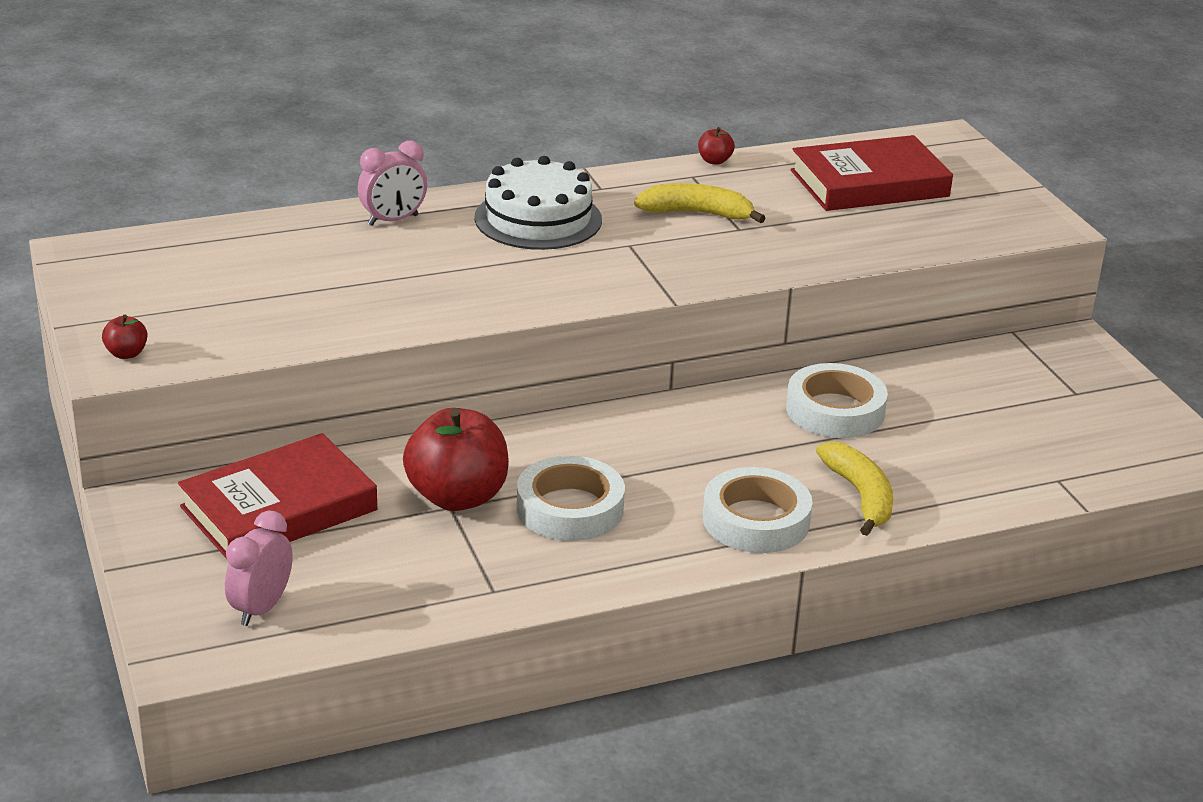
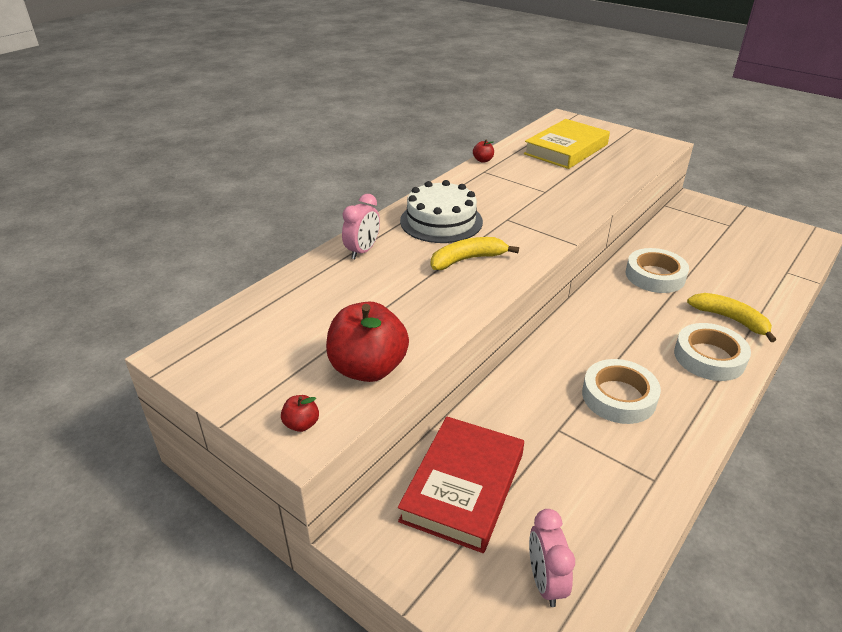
camera: 30 degrees left, 5 degrees up
red apple [403,408,509,511] -> red apple moved to [326,302,409,382]
yellow banana [634,183,765,223] -> yellow banana moved to [431,237,519,270]
red book [790,135,953,211] -> yellow book [524,119,610,169]

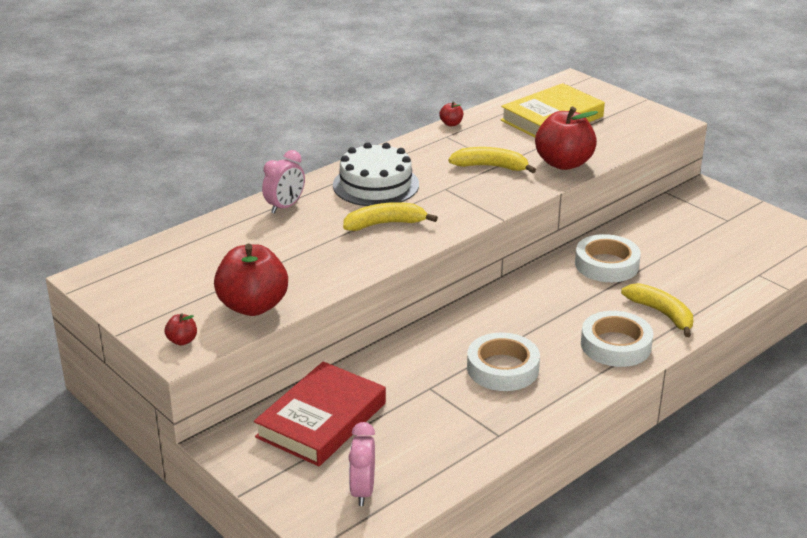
camera: 10 degrees right, 5 degrees down
none -> yellow banana [448,147,536,173]
none -> red apple [535,107,598,170]

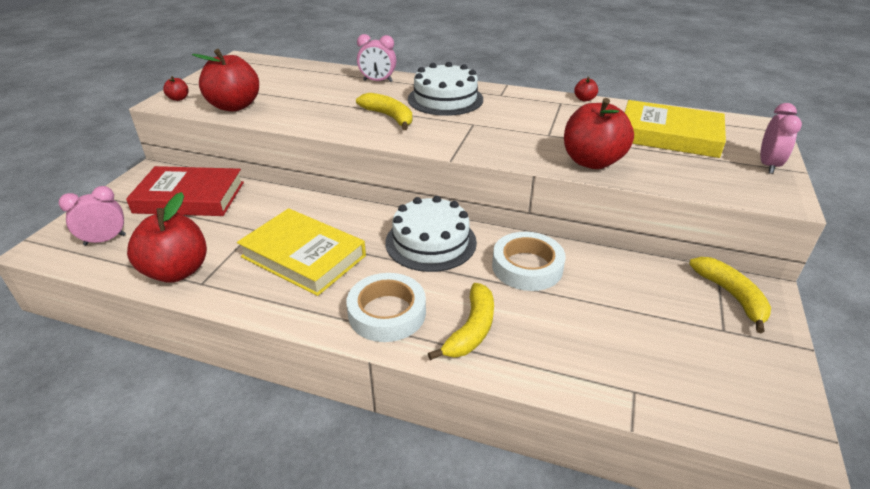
camera: 60 degrees right, 5 degrees up
yellow banana [448,147,536,173] -> yellow banana moved to [689,257,771,333]
white tape [467,333,540,391] -> yellow book [237,208,366,296]
none -> red apple [127,192,207,283]
none -> white cake [385,196,477,272]
none -> pink clock [760,103,802,174]

